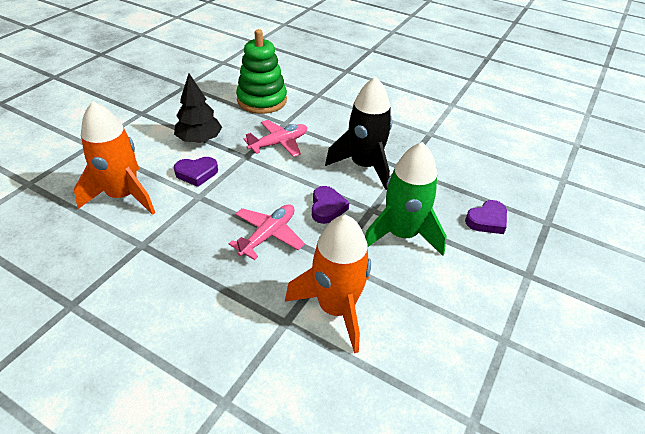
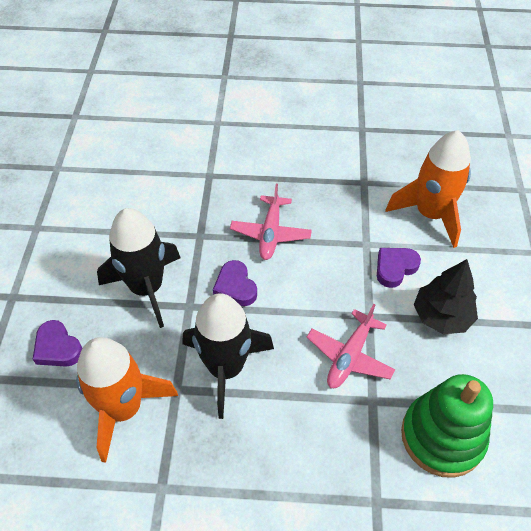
camera: 155 degrees right, 10 degrees up
orange rocket [285,214,371,353] -> orange rocket moved to [76,337,178,463]
green rocket [365,142,447,256] -> black rocket [97,208,181,328]
purple heart [465,200,507,234] -> purple heart turned 75 degrees counterclockwise [33,320,83,366]

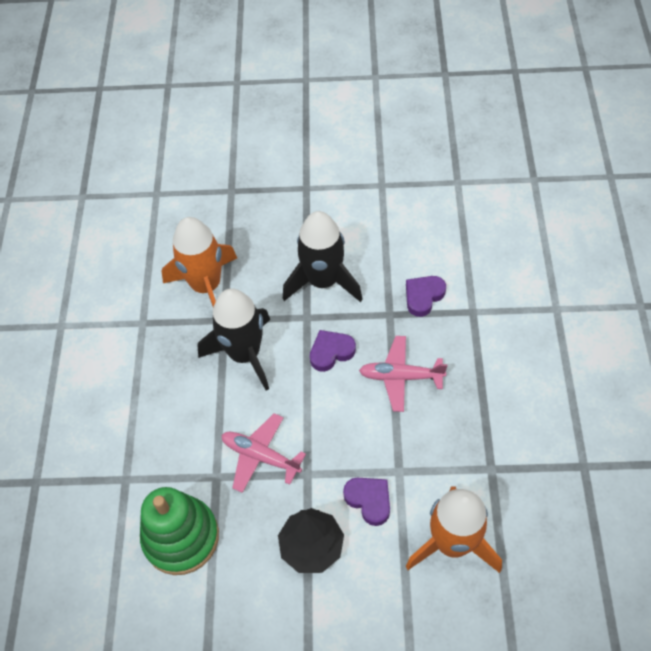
camera: 90 degrees right, 5 degrees up
purple heart [33,320,83,366] -> purple heart moved to [406,276,446,317]

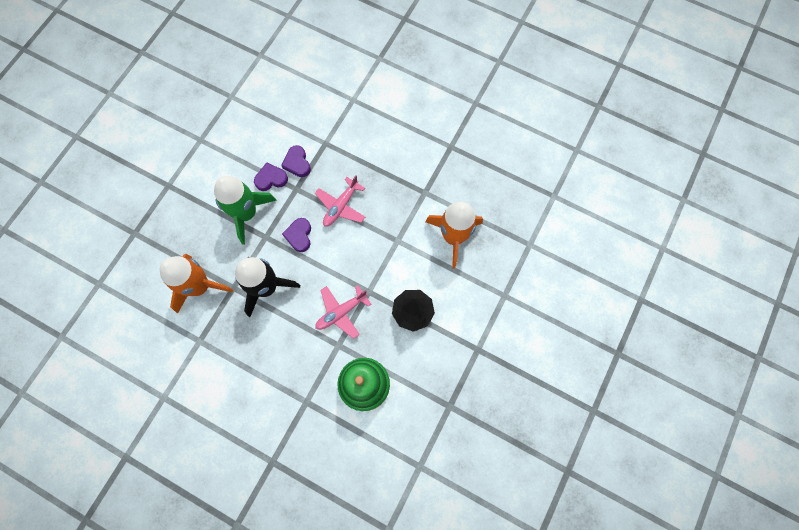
camera: 65 degrees left, 15 degrees up
black rocket [283,211,363,302] -> green rocket [214,176,277,245]
purple heart [343,478,390,526] -> purple heart moved to [254,162,288,191]

